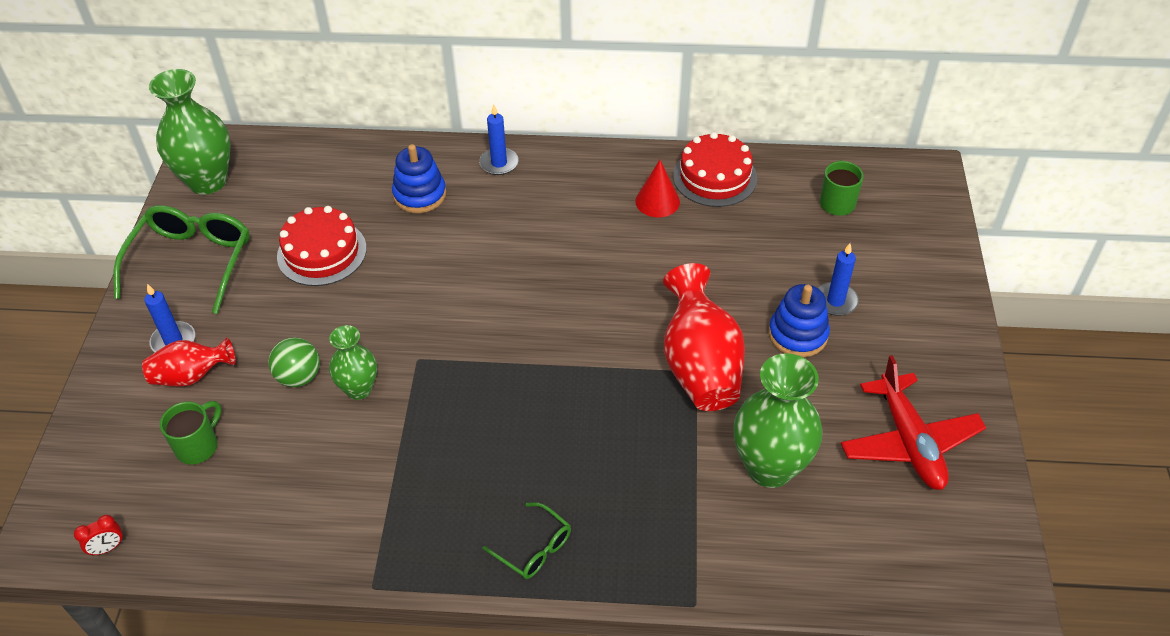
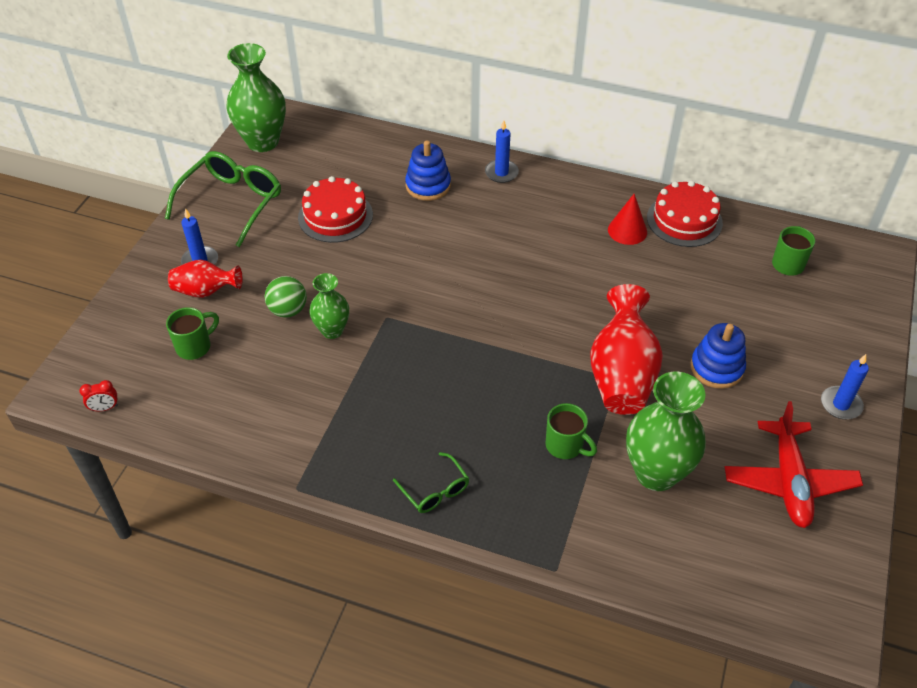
camera: 15 degrees right, 0 degrees up
blue candle [818,243,859,316] -> blue candle moved to [821,354,869,419]
none -> green mug [546,403,597,459]

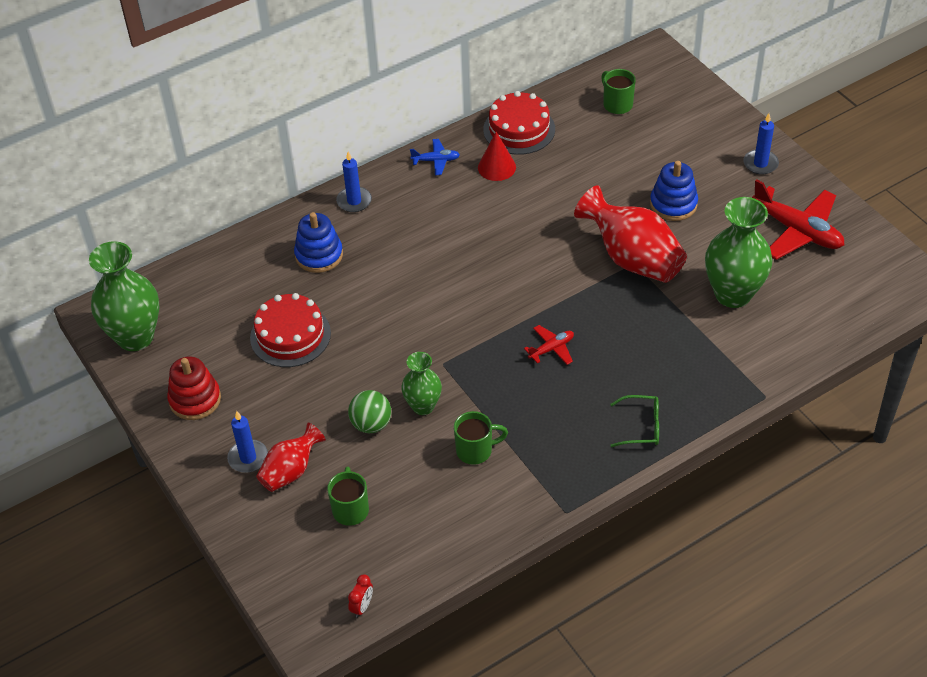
camera: 50 degrees left, 0 degrees up
green glasses [165,151,281,247] -> red stacking toy [167,356,221,420]
green mug [546,403,597,459] -> green mug moved to [454,411,508,465]
none -> blue plane [410,139,460,175]
none -> red plane [524,325,574,365]

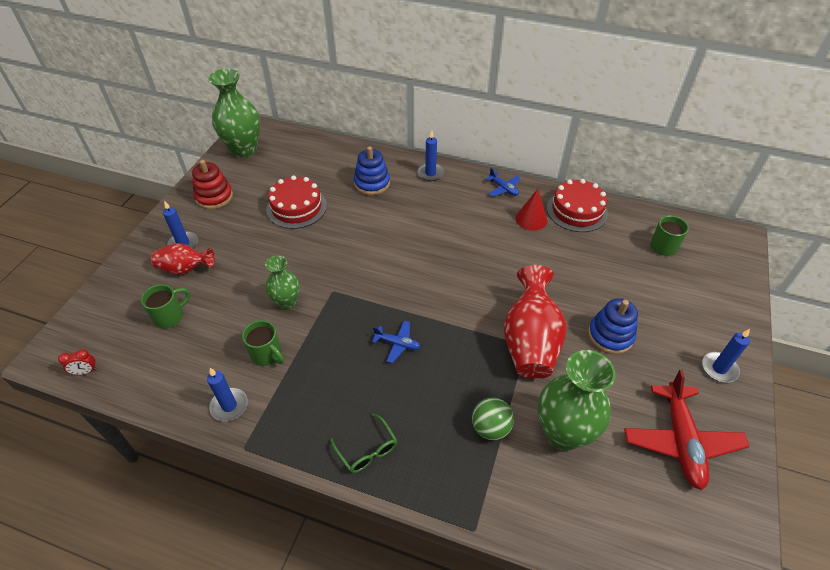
camera: 50 degrees right, 0 degrees up
green ball [348,390,391,433] -> green ball moved to [472,397,514,440]
red plane [524,325,574,365] -> blue plane [372,321,420,363]
none -> blue candle [207,368,248,421]

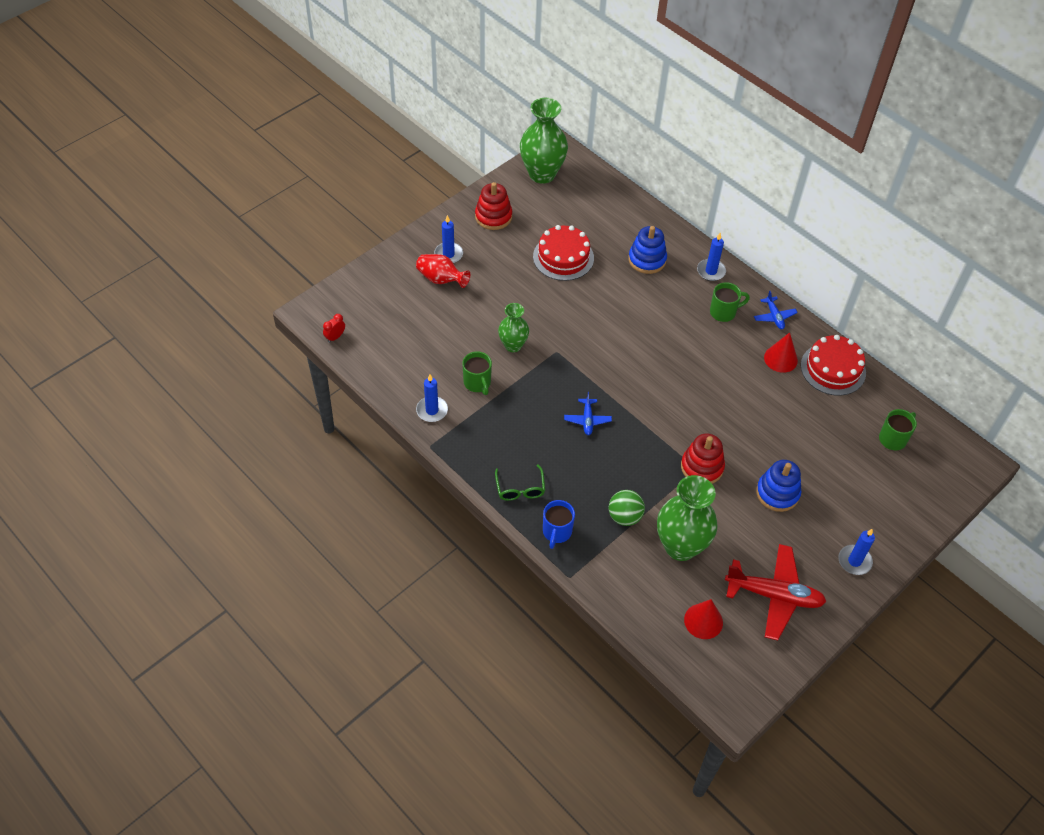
camera: 25 degrees right, 5 degrees up
red clock [58,349,97,375] -> red clock turned 120 degrees clockwise [323,314,345,343]
green mug [141,284,190,328] -> green mug moved to [710,282,750,322]
blue plane [372,321,420,363] -> blue plane turned 45 degrees clockwise [564,392,612,435]
red vase [504,265,567,379] -> red stacking toy [681,434,725,484]
red plane [624,370,750,490] -> red plane turned 105 degrees counterclockwise [725,544,827,641]
none -> blue mug [543,500,575,549]
none -> red cone [684,599,723,639]

